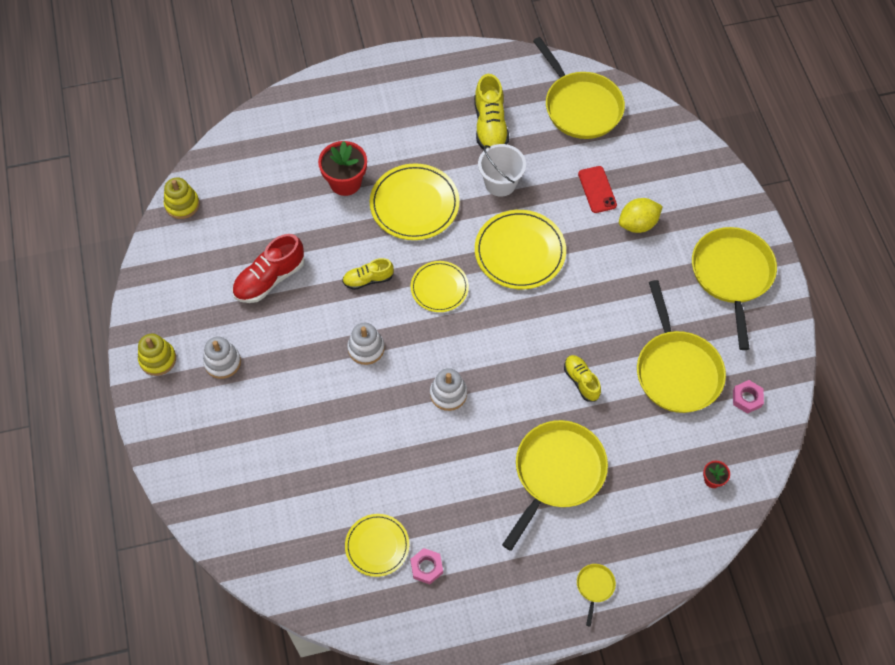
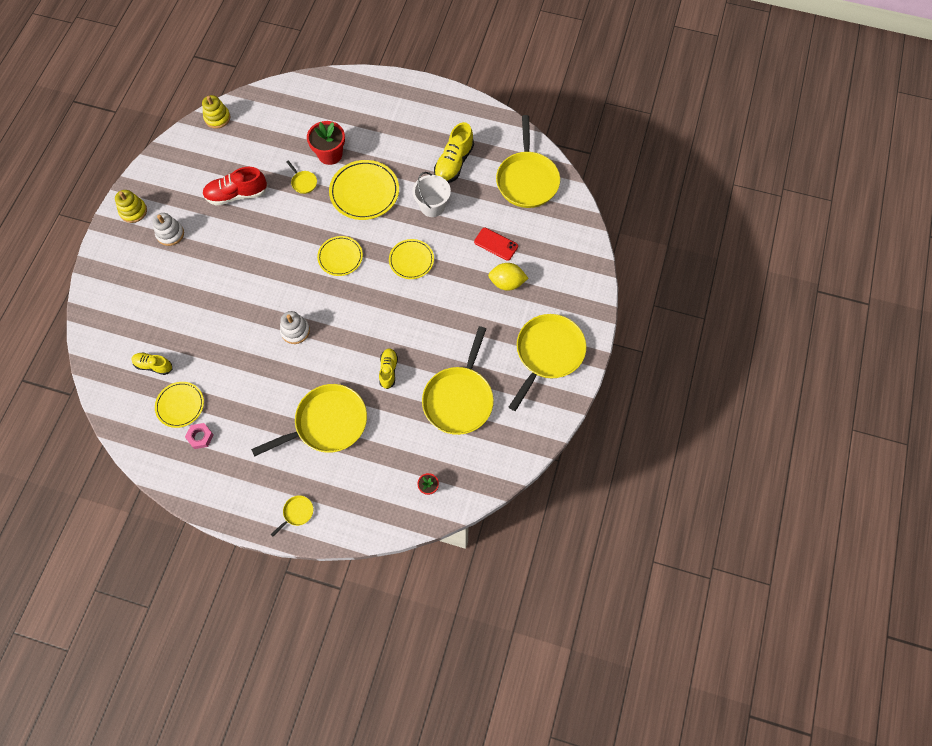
camera: 30 degrees right, 5 degrees up
yellow shoe [342,258,394,290] -> yellow shoe moved to [131,352,172,375]
white stacking toy [347,323,385,365] -> none
yellow plate [475,210,566,289] -> yellow plate [389,239,434,279], size x0.63
red phone [578,166,617,213] -> red phone turned 75 degrees counterclockwise [474,228,518,261]
pink nut [733,380,764,414] -> none
none -> yellow pan [286,160,317,194]

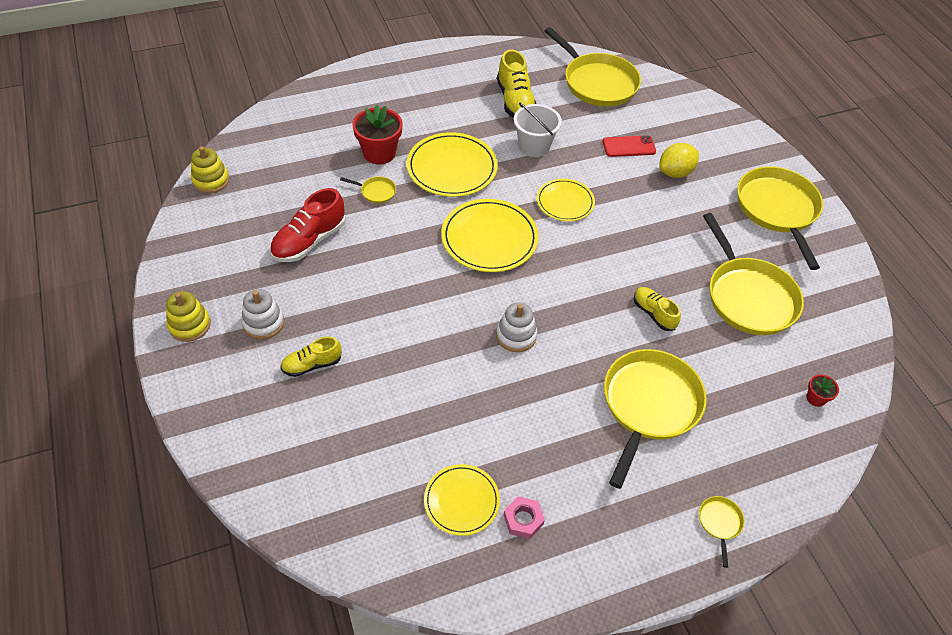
camera: 40 degrees left, 15 degrees down
yellow shoe [131,352,172,375] -> yellow shoe moved to [280,337,342,377]
yellow plate [317,236,363,276] -> yellow plate [441,199,539,272], size x1.60

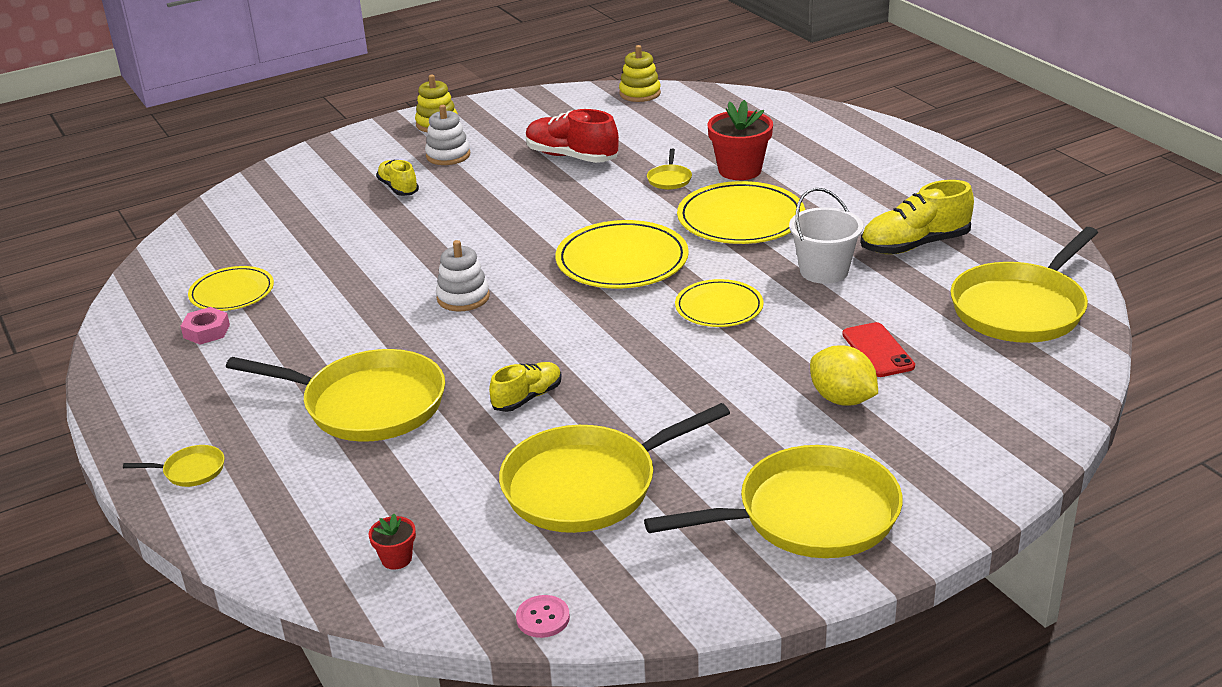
camera: 85 degrees right, 20 degrees down
none -> pink button [516,595,570,638]

